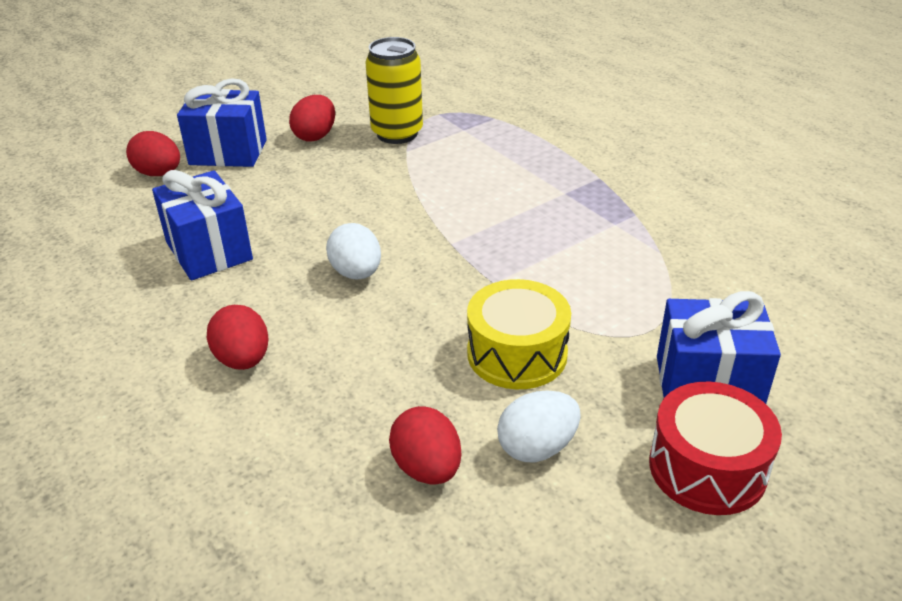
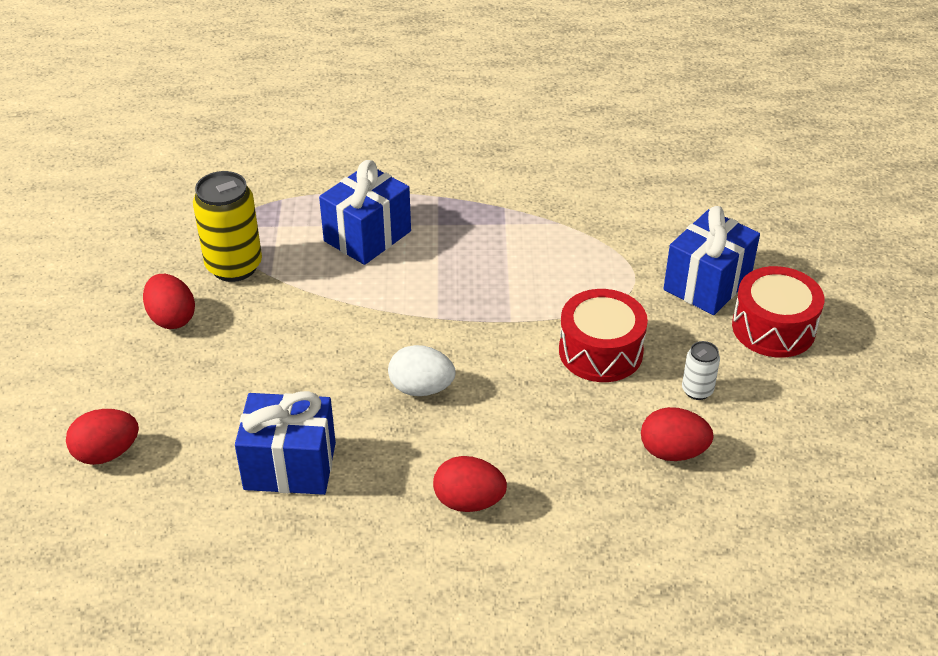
camera: 55 degrees left, 5 degrees up
blue gift [177,78,267,167] -> blue gift moved to [319,160,411,265]
yellow drum [467,279,571,389] -> red drum [559,289,648,382]
white egg [497,390,581,462] -> white can [682,341,720,400]

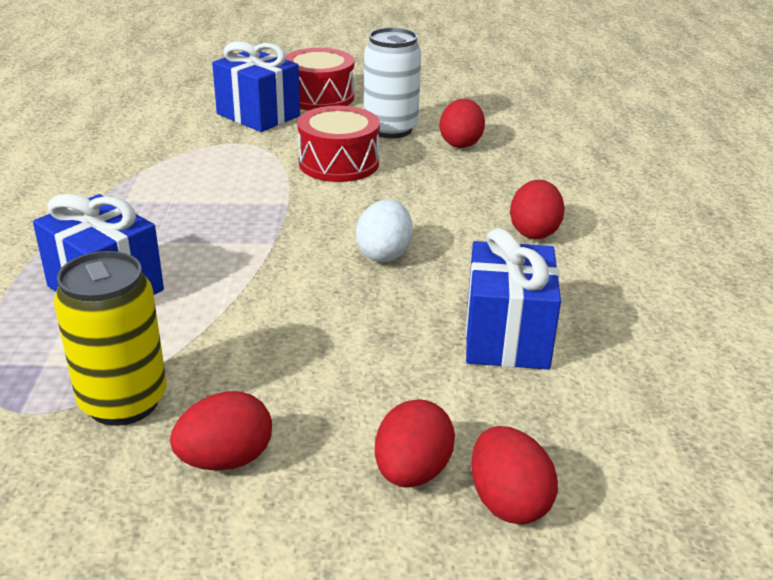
camera: 90 degrees left, 10 degrees down
white can [682,341,720,400] -> white can [364,28,421,139], size x1.97
none -> red egg [375,399,455,488]

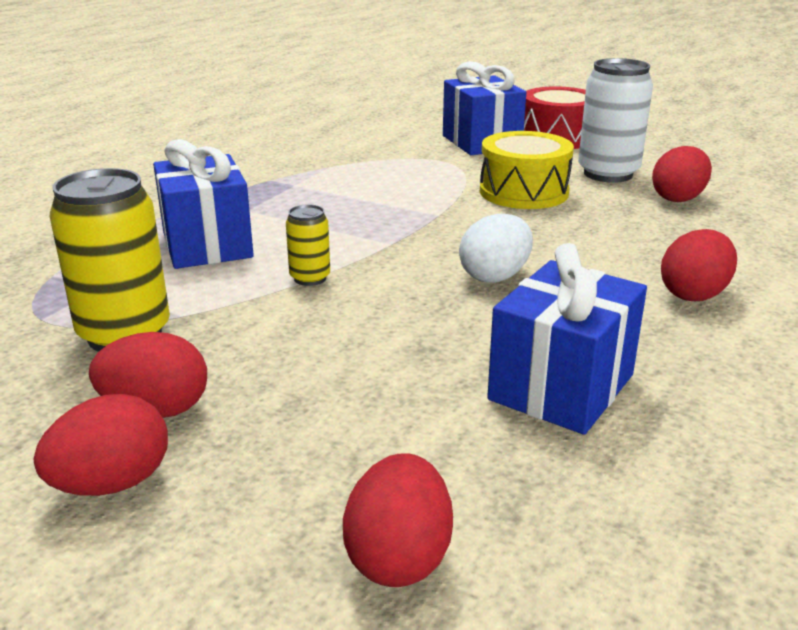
camera: 30 degrees right, 5 degrees down
red drum [297,106,380,182] -> yellow drum [480,131,574,209]
red egg [375,399,455,488] -> red egg moved to [34,394,168,496]
none -> yellow can [286,204,330,286]

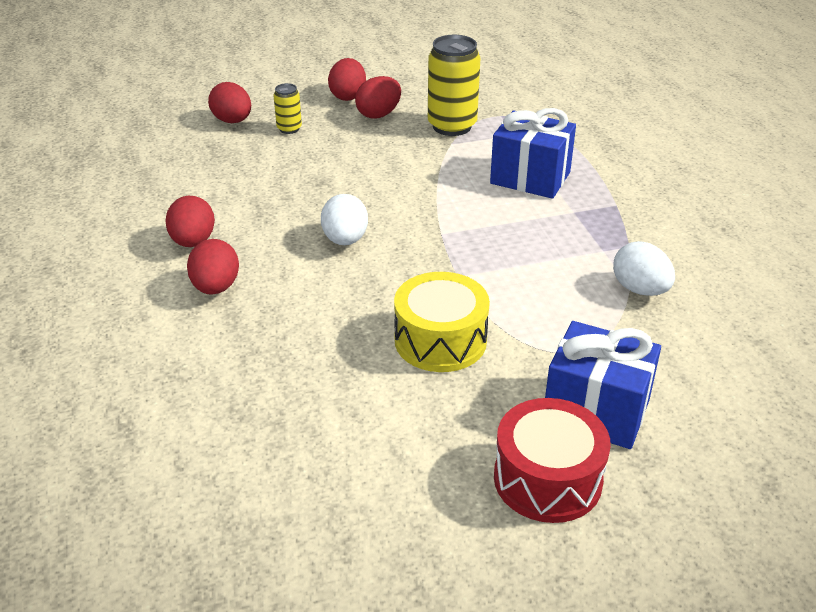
camera: 135 degrees right, 10 degrees up
yellow can [286,204,330,286] -> yellow can moved to [273,83,302,134]
blue gift [487,243,647,435] -> none
white can [578,58,653,183] -> none
red egg [652,146,712,202] -> red egg moved to [165,196,215,247]
none -> white egg [613,241,675,296]

